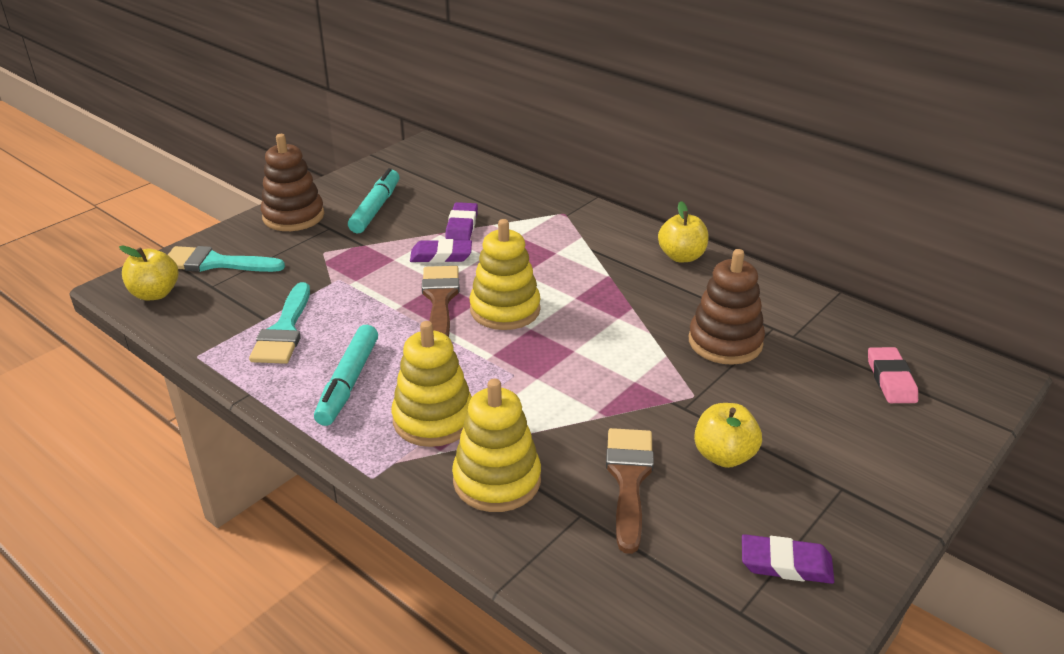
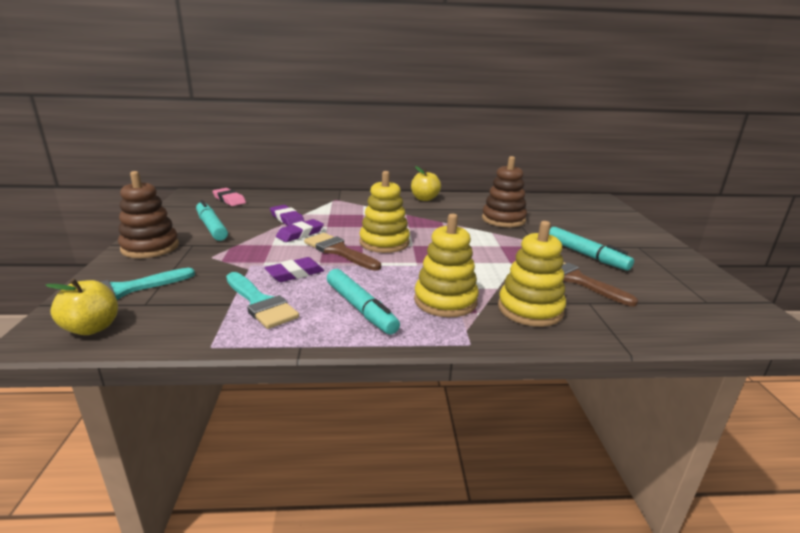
camera: 45 degrees left, 10 degrees down
yellow apple [694,403,762,468] -> turquoise marker [549,227,634,270]
purple eraser [742,534,834,584] -> purple eraser moved to [265,257,324,282]
pink eraser [868,347,918,403] -> pink eraser moved to [213,188,246,206]

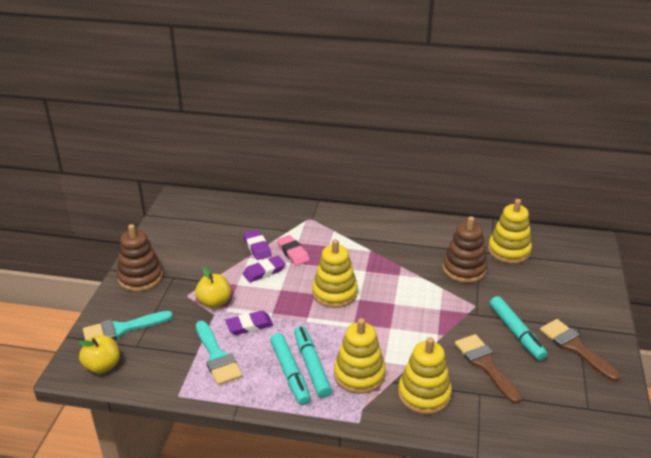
camera: 15 degrees right, 10 degrees up
turquoise marker [196,200,228,241] -> turquoise marker moved to [294,326,332,398]
pink eraser [213,188,246,206] -> pink eraser moved to [277,235,310,266]
brown brush [304,233,381,270] -> brown brush moved to [540,319,620,382]
yellow apple [411,166,441,201] -> yellow apple moved to [195,266,231,308]
none -> yellow stacking toy [488,199,532,264]

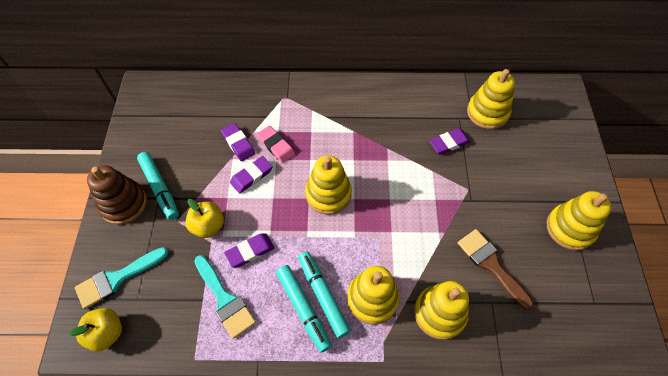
camera: 10 degrees left, 25 degrees up
brown stacking toy [443,216,487,283] -> purple eraser [429,128,471,155]
turquoise marker [490,296,547,361] -> turquoise marker moved to [137,152,179,220]
brown brush [540,319,620,382] -> yellow stacking toy [547,191,611,250]

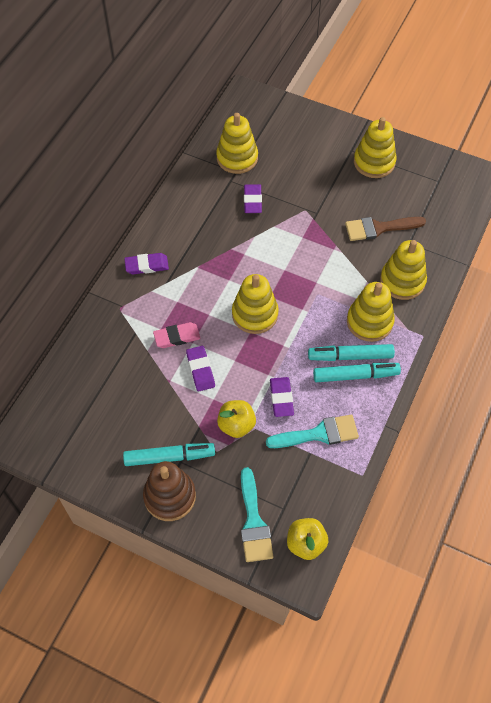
camera: 65 degrees left, 0 degrees up
purple eraser [221,123,255,161] -> purple eraser moved to [124,253,169,274]

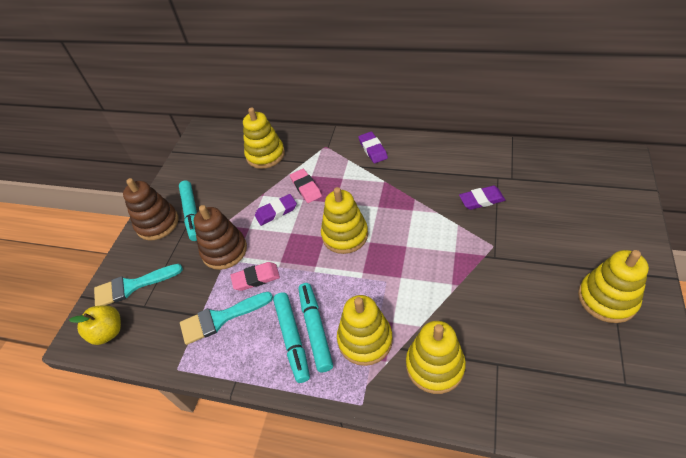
camera: 85 degrees right, 10 degrees down
yellow stacking toy [216,113,258,174] -> yellow stacking toy moved to [243,107,285,169]
yellow apple [217,400,256,438] -> brown stacking toy [194,205,247,270]
turquoise brush [266,414,359,448] -> turquoise brush turned 90 degrees clockwise [180,292,273,345]
purple eraser [270,377,294,417] -> pink eraser [230,262,280,291]
brown brush [345,217,426,241] -> none

